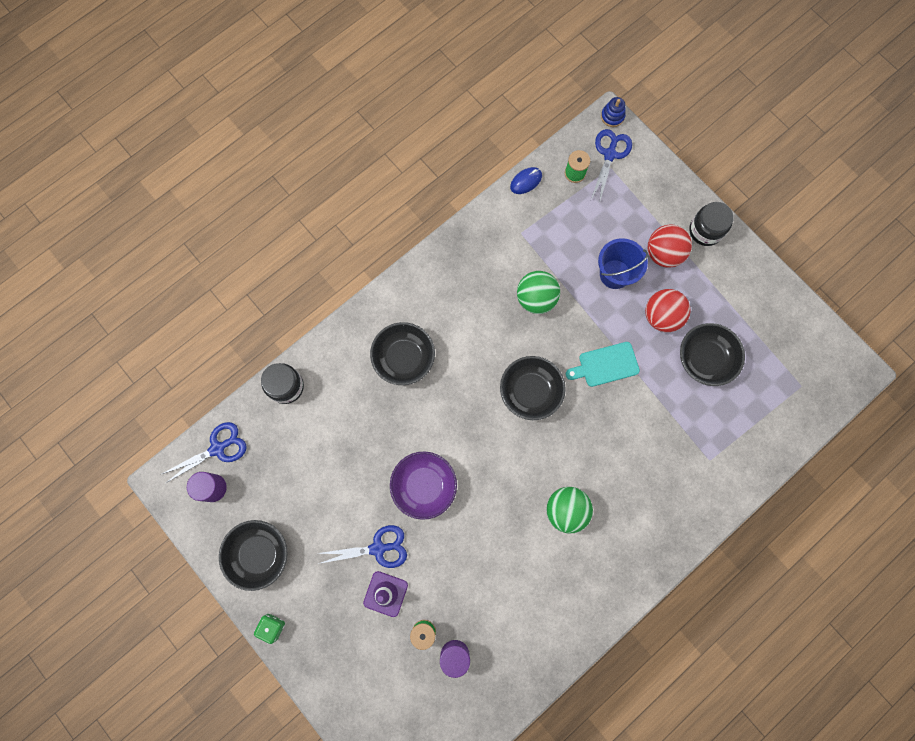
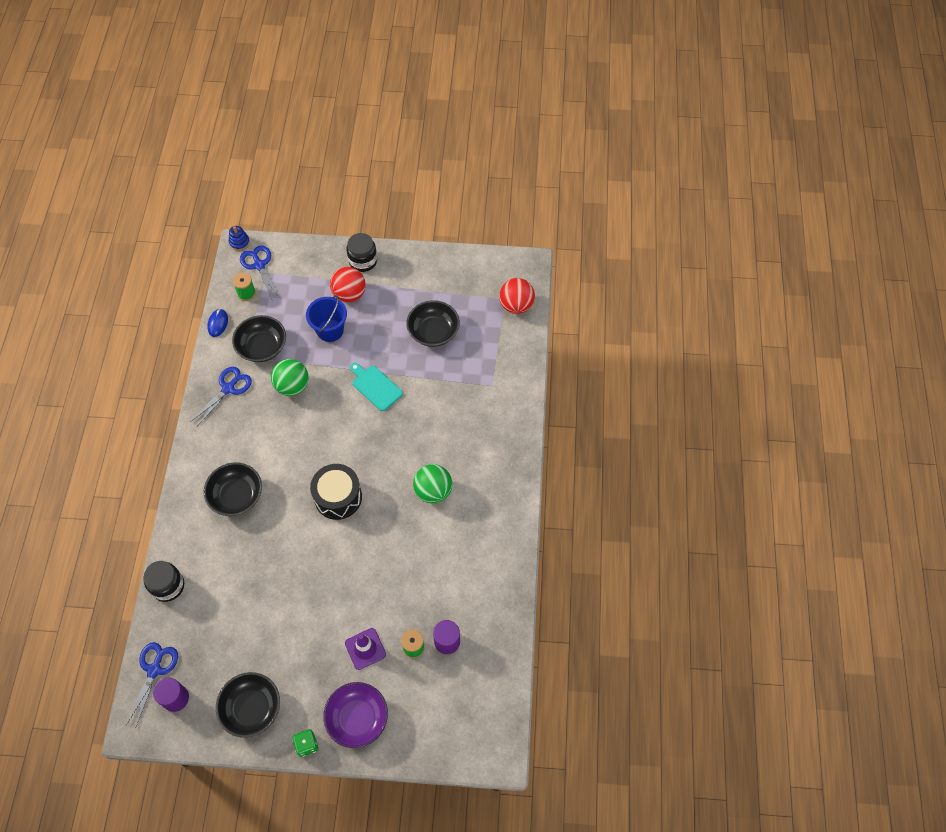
camera: 45 degrees left, 15 degrees down
blue scissors [316,525,407,568] -> blue scissors moved to [190,367,252,426]
purple bowl [390,451,457,520] -> purple bowl moved to [323,682,388,748]
black bowl [500,356,566,420] -> black bowl moved to [232,315,286,362]
turquoise cutting board [566,342,640,387] -> turquoise cutting board turned 105 degrees clockwise [350,363,403,411]
red ball [645,289,691,332] -> red ball moved to [499,278,535,314]
none -> black drum [310,464,362,520]

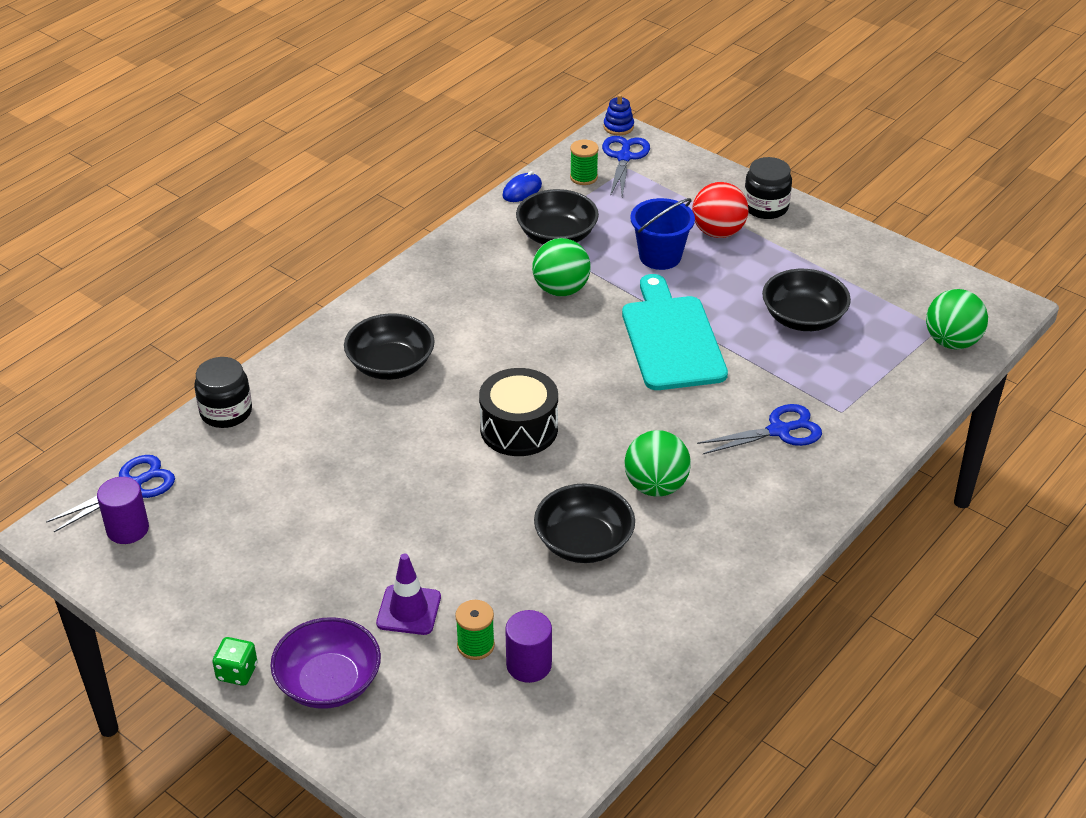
camera: 35 degrees right, 20 degrees down
blue scissors [190,367,252,426] -> blue scissors moved to [697,404,822,454]
black bowl [216,672,280,738] -> black bowl moved to [534,483,635,563]
turquoise cutting board [350,363,403,411] -> turquoise cutting board [622,274,728,390], size x1.70
red ball [499,278,535,314] -> green ball [926,289,988,350]

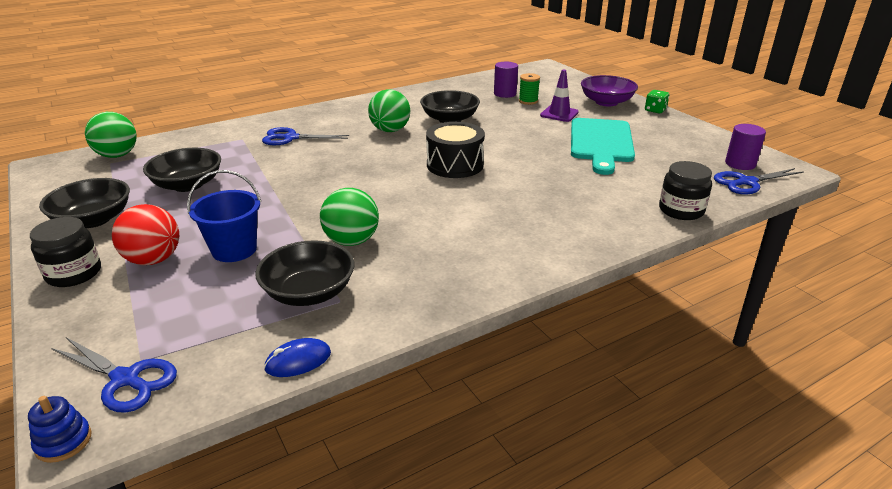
camera: 160 degrees left, 10 degrees down
black bowl [344,313,435,380] -> black bowl moved to [39,178,130,228]
green spool [570,139,599,185] -> none
blue scissors [602,136,650,197] -> blue scissors turned 90 degrees counterclockwise [51,337,177,413]
turquoise cutting board [622,274,728,390] -> turquoise cutting board moved to [571,118,635,175]

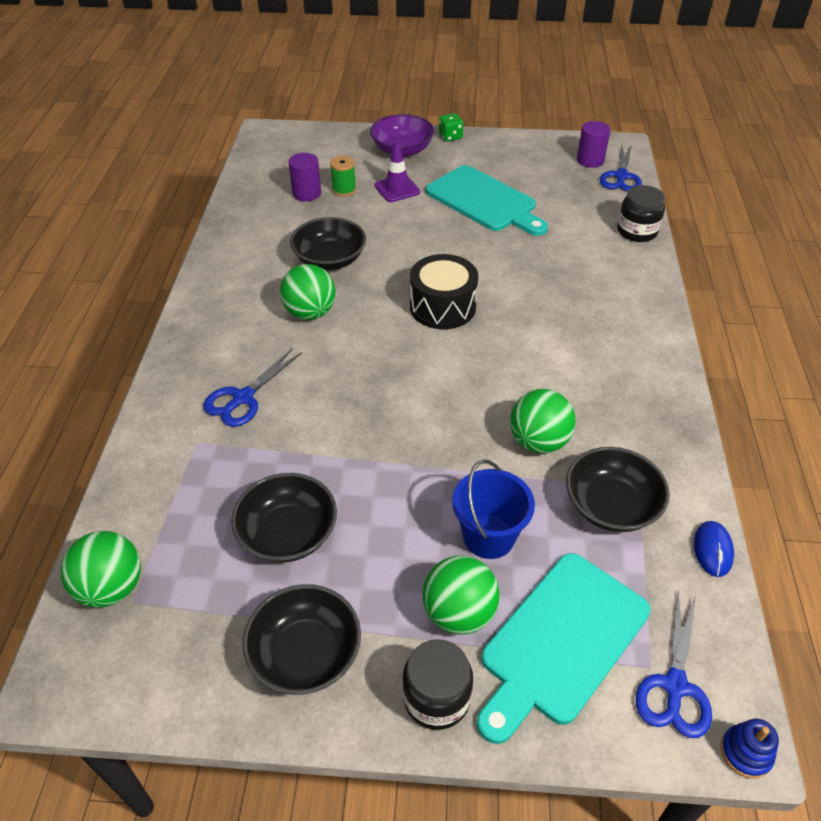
camera: 55 degrees left, 15 degrees up
blue scissors [51,337,177,413] -> blue scissors turned 135 degrees clockwise [636,591,712,738]
red ball [112,204,179,265] -> green ball [422,556,500,635]
none -> turquoise cutting board [477,553,651,744]

